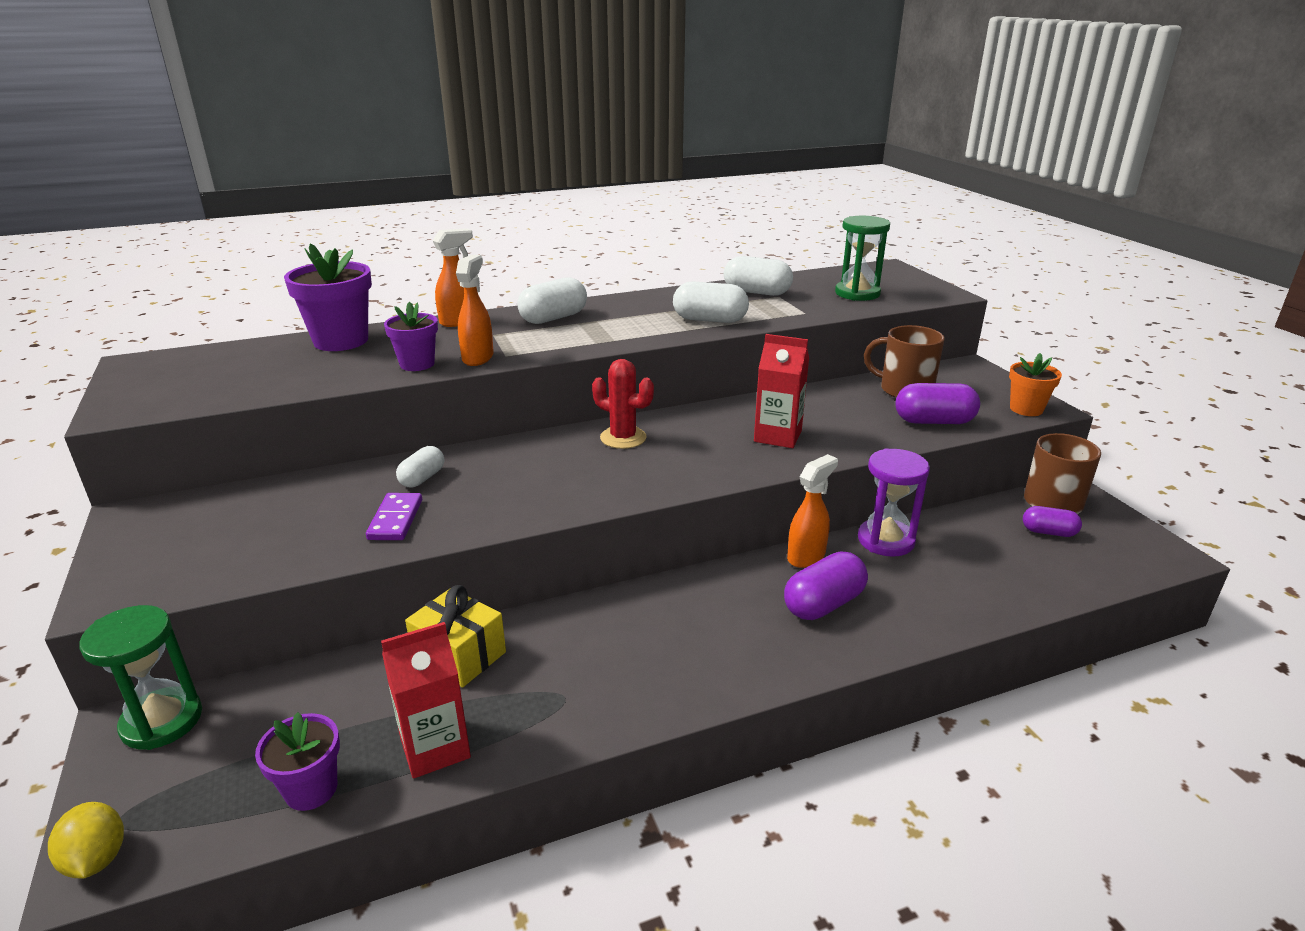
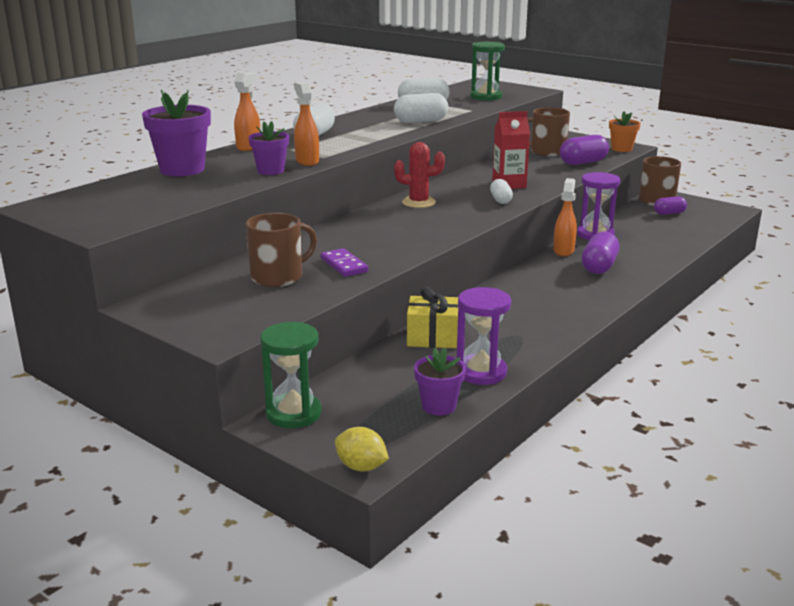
camera: 30 degrees left, 5 degrees down
red carton [381,622,471,779] -> purple hourglass [457,287,511,385]
white capsule [396,446,444,487] -> white capsule moved to [490,179,513,204]
none -> brown mug [246,213,317,287]

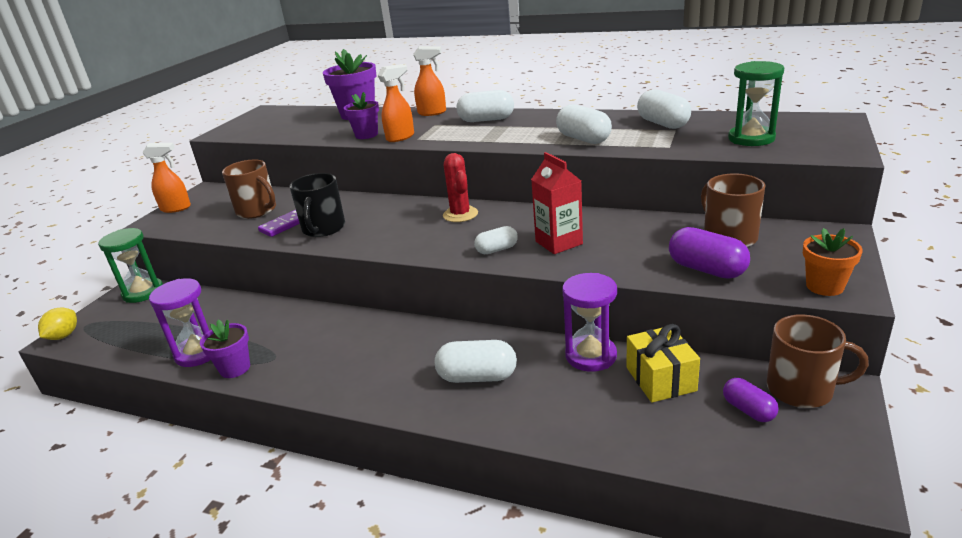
camera: 75 degrees right, 5 degrees up
yellow gift [407,287,458,348] -> yellow gift moved to [626,324,700,403]
purple flower pot [414,347,466,416] -> purple flower pot moved to [200,320,250,378]
orange spray bottle [553,178,577,256] -> orange spray bottle moved to [142,143,191,213]
purple capsule [582,232,619,274] -> white capsule [435,340,517,383]
none -> black mug [290,173,345,237]

